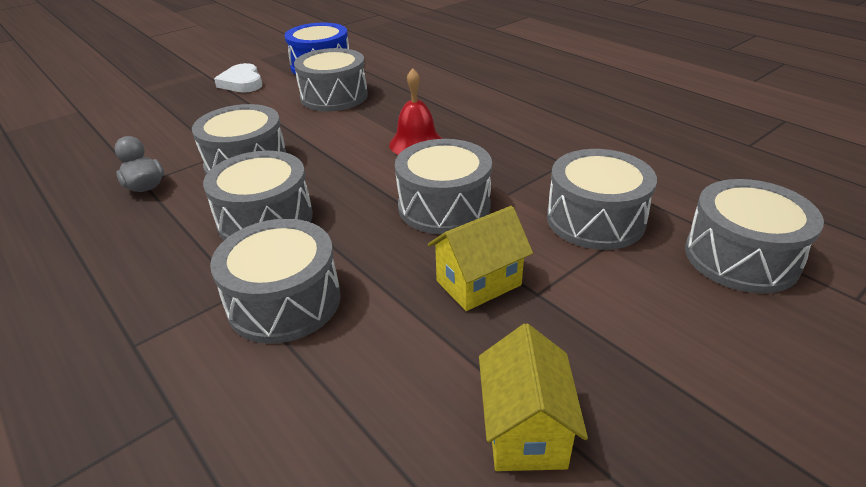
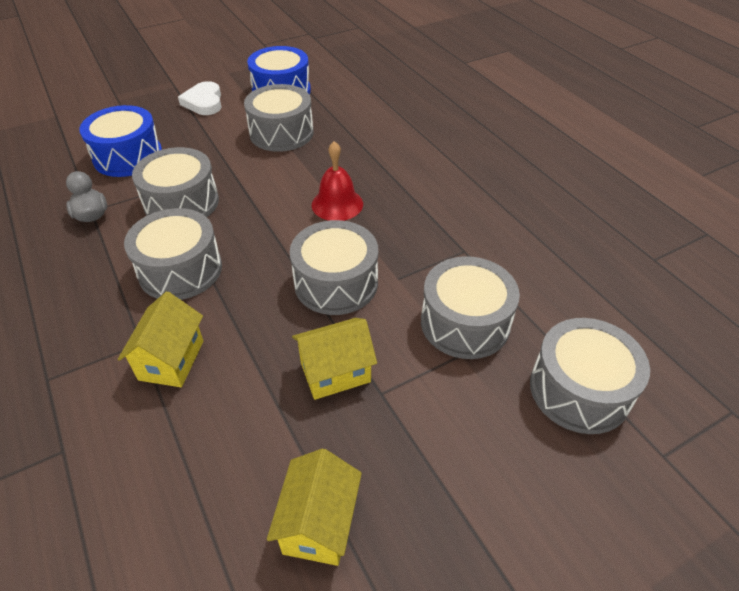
camera: 10 degrees right, 10 degrees up
grey drum [210,219,341,344] -> yellow house [118,291,203,387]
none -> blue drum [79,105,162,177]

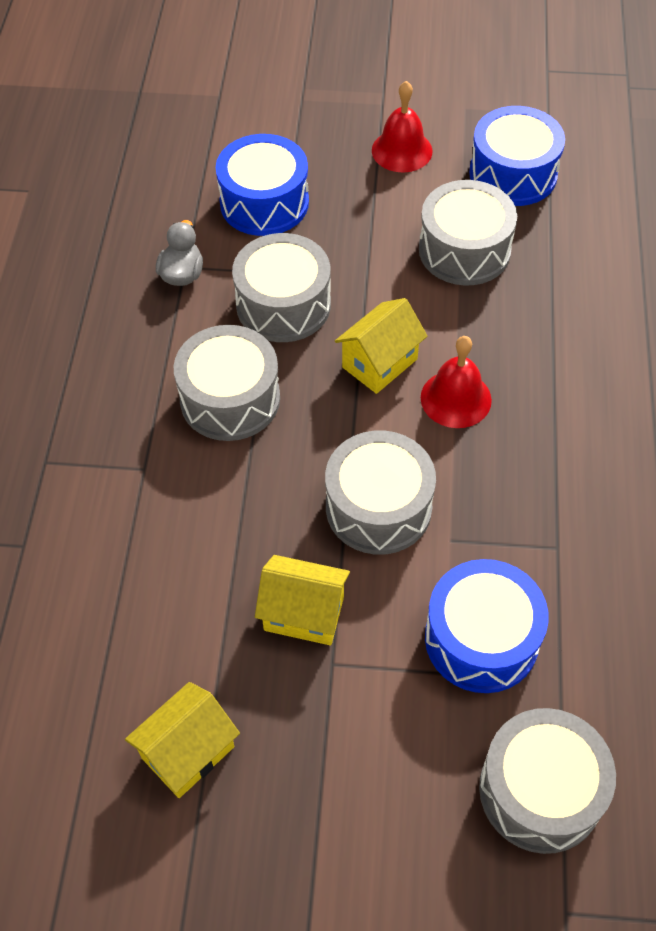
camera: 35 degrees right, 10 degrees up
yellow house [118,291,203,387] -> yellow house moved to [335,298,427,394]
white heart [178,81,222,115] -> red bell [372,81,433,173]
grey drum [421,256,520,359] -> blue drum [425,559,549,693]

